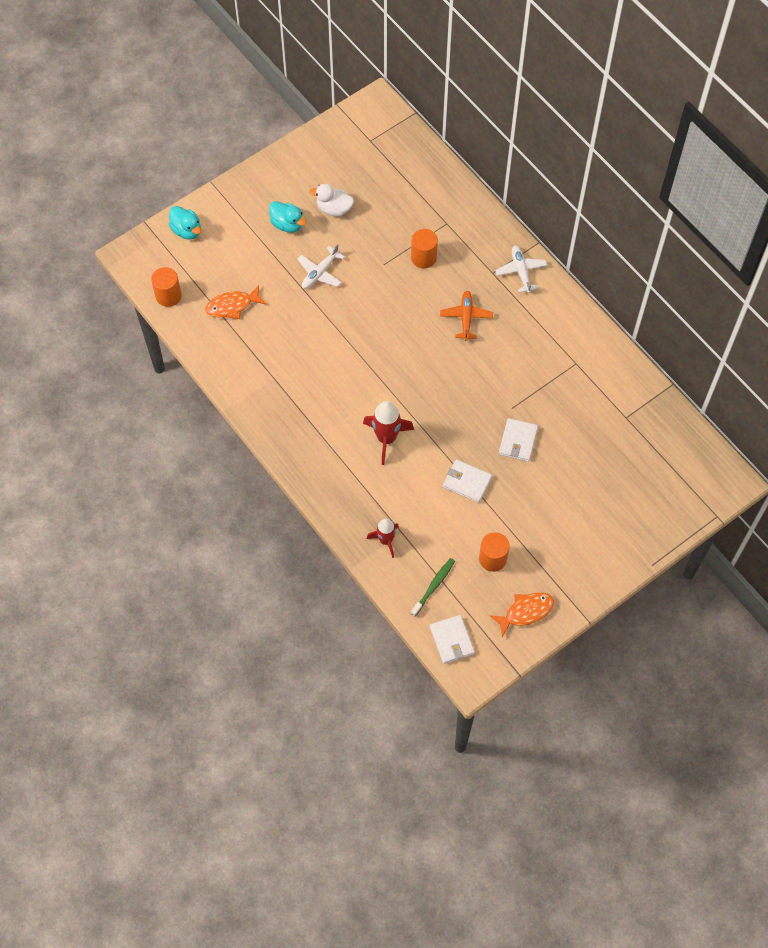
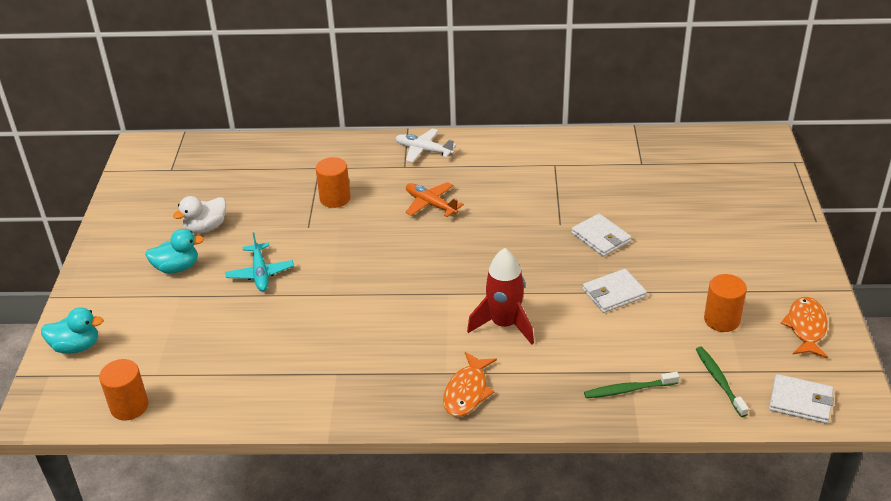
camera: 50 degrees left, 25 degrees down
orange fish [205,285,266,319] -> orange fish moved to [443,352,497,417]
white plane [297,244,345,289] -> turquoise plane [225,232,294,292]
red rocket [367,519,399,558] -> green toothbrush [584,372,679,398]

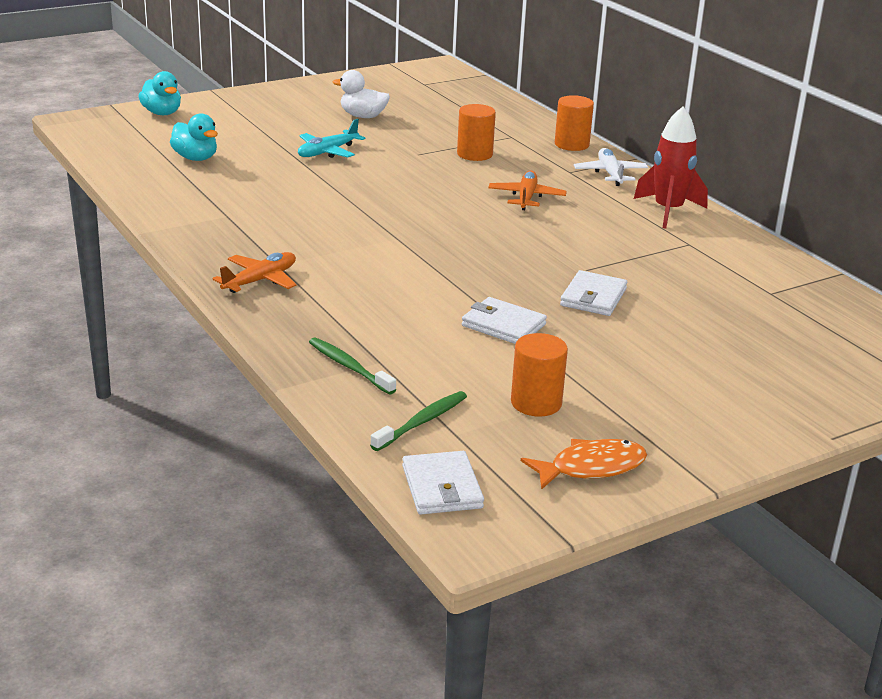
camera: 55 degrees right, 10 degrees down
orange cylinder [99,359,148,420] -> orange cylinder moved to [555,95,594,151]
turquoise duck [145,229,204,273] -> turquoise duck moved to [170,113,218,161]
orange fish [443,352,497,417] -> orange plane [212,252,296,293]
red rocket [467,248,534,345] -> red rocket moved to [634,106,708,229]

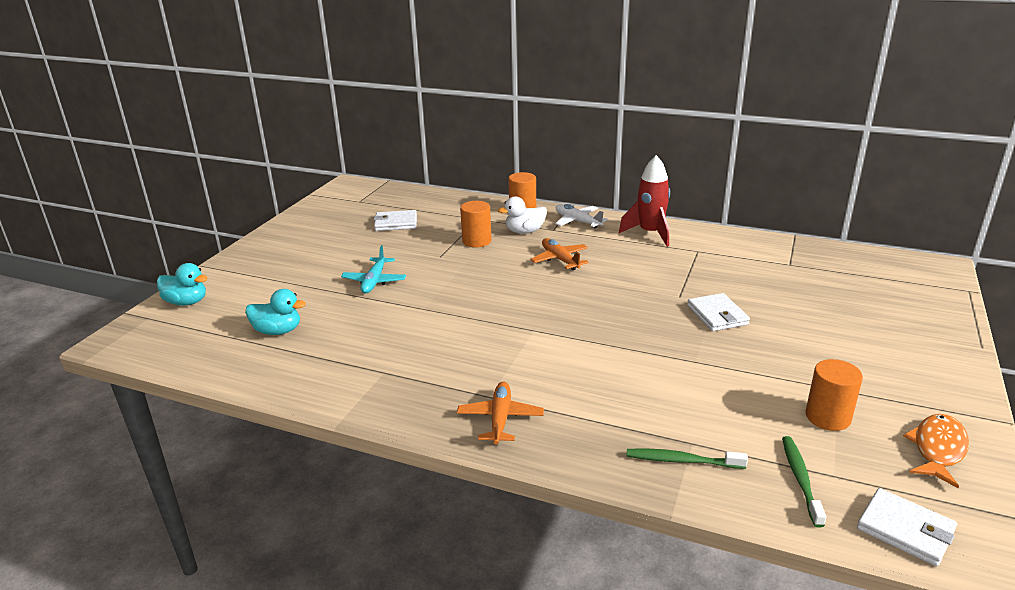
camera: 35 degrees left, 0 degrees up
white duck [333,70,390,118] -> white duck moved to [498,196,547,234]
white wallet [462,297,547,344] -> white wallet moved to [374,210,417,231]

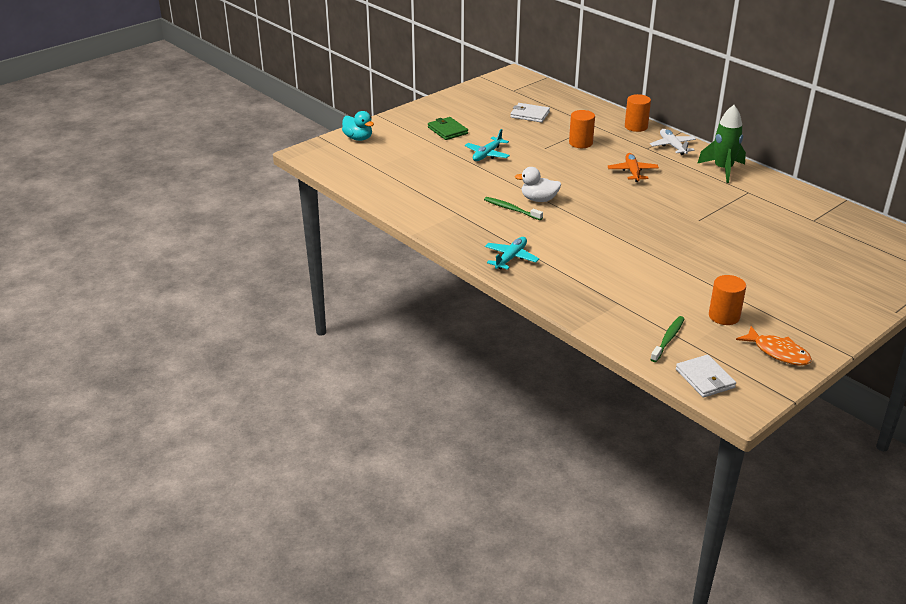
camera: 25 degrees right, 5 degrees up
turquoise duck [245,289,306,335] -> none
orange plane [457,381,544,445] -> turquoise plane [485,237,539,270]
white duck [498,196,547,234] -> white duck moved to [515,167,561,202]
red rocket [619,155,670,247] -> green rocket [697,105,746,183]
green toothbrush [627,448,748,469] -> green toothbrush moved to [484,197,543,220]
white wallet [687,293,750,331] -> none
orange fish [903,414,969,488] -> orange fish turned 75 degrees clockwise [736,326,812,366]
none -> green wallet [428,117,468,140]

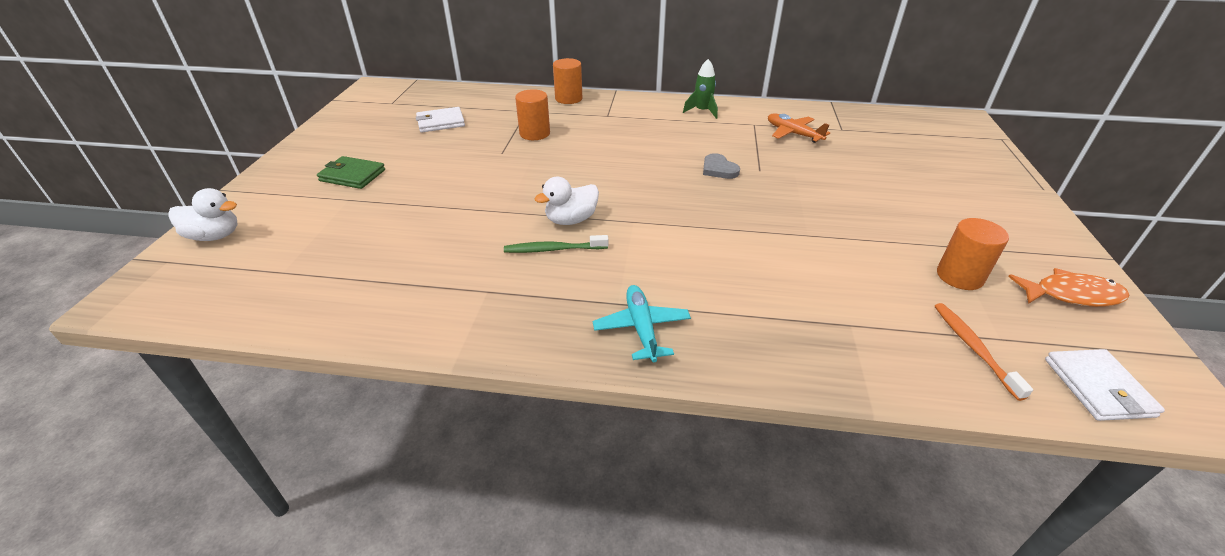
camera: 40 degrees left, 5 degrees up
turquoise duck [342,111,374,141] -> white duck [168,188,238,241]
turquoise plane [465,129,510,161] -> none
orange plane [608,153,659,182] -> orange plane moved to [768,114,830,143]
white plane [650,129,696,155] -> none
green toothbrush [650,316,685,362] -> orange toothbrush [935,303,1033,401]
white wallet [676,355,736,398] -> white wallet turned 60 degrees clockwise [1045,349,1165,421]
green rocket [697,105,746,183] -> green rocket [683,59,718,119], size x0.65
none -> grey heart [703,153,740,179]

